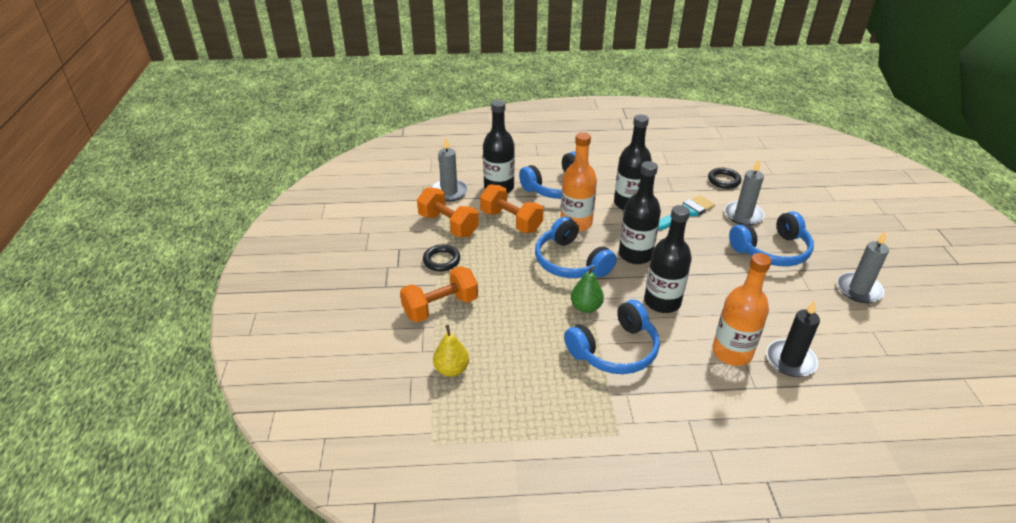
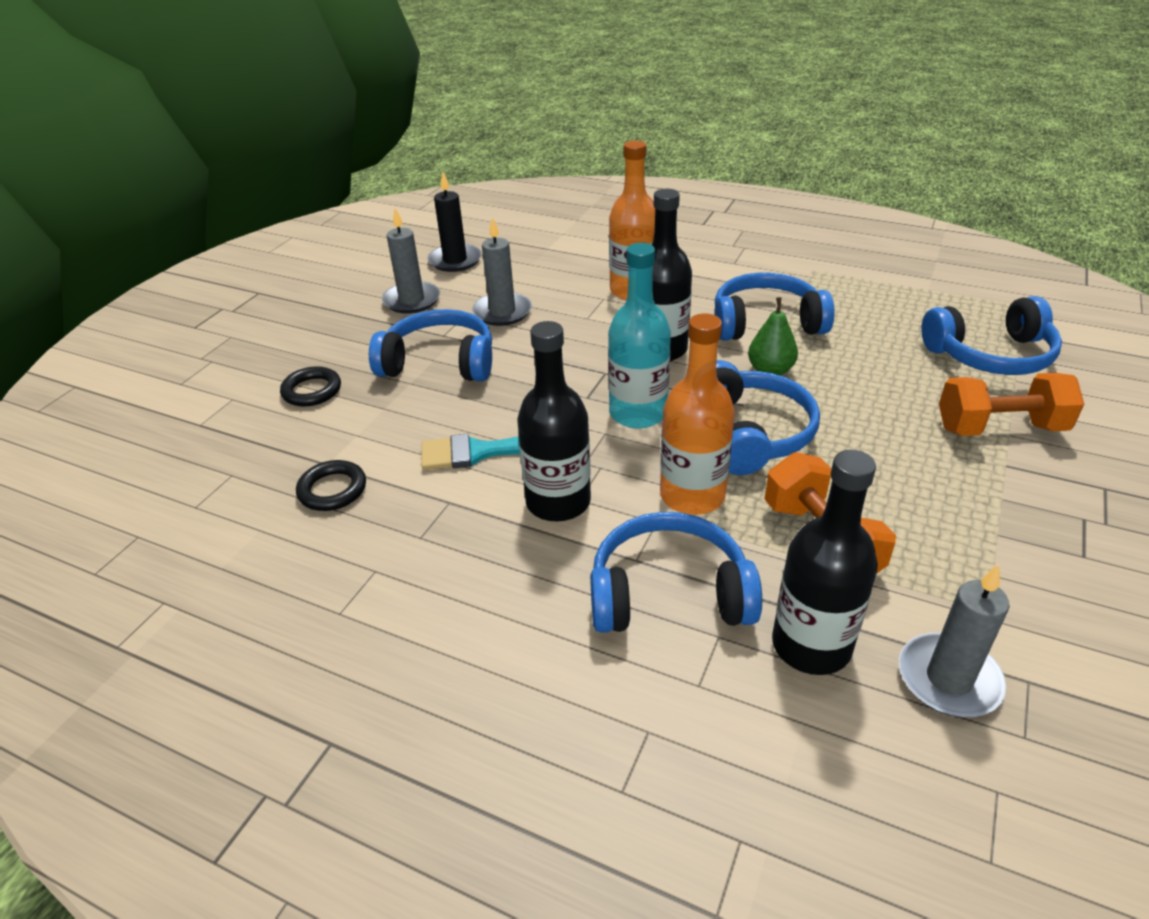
camera: 150 degrees left, 0 degrees up
orange dumbbell [417,187,479,237] -> none
black ring [423,245,460,271] -> black ring moved to [280,366,341,406]
yellow pear [433,325,469,377] -> blue headphones [921,296,1062,375]
black bottle [619,161,661,264] -> turquoise bottle [608,243,671,429]
grey candle [724,160,765,225] -> grey candle moved to [472,217,532,326]
black candle [767,301,820,377] -> black candle moved to [428,172,481,272]

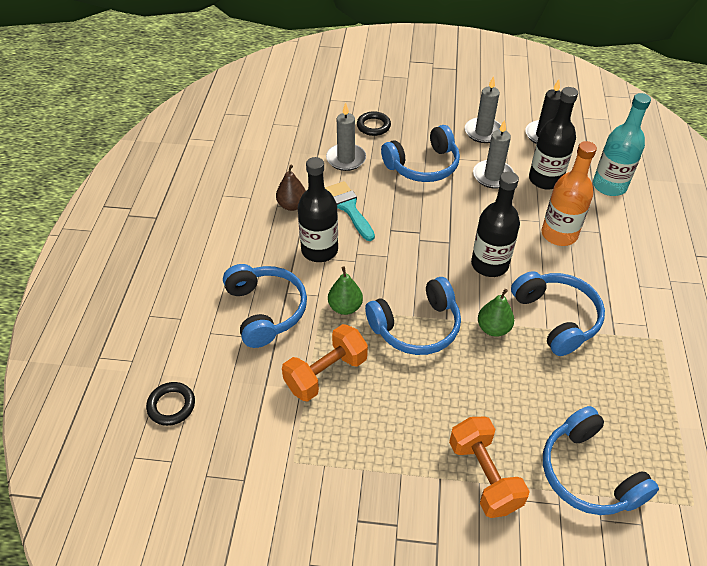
camera: 70 degrees right, 10 degrees up
black ring [296,460,366,511] -> black ring moved to [146,382,195,426]
blue headphones [369,309,492,382] -> blue headphones turned 75 degrees clockwise [381,125,460,182]
turquoise bottle [608,243,671,429] -> turquoise bottle moved to [593,93,651,196]
orange bottle [660,313,735,515] -> green pear [328,266,363,315]
black bottle [772,450,878,675] -> black bottle moved to [529,87,578,189]
grey candle [899,564,1010,717] -> grey candle moved to [326,103,366,171]
none -> brown pear [276,164,306,211]

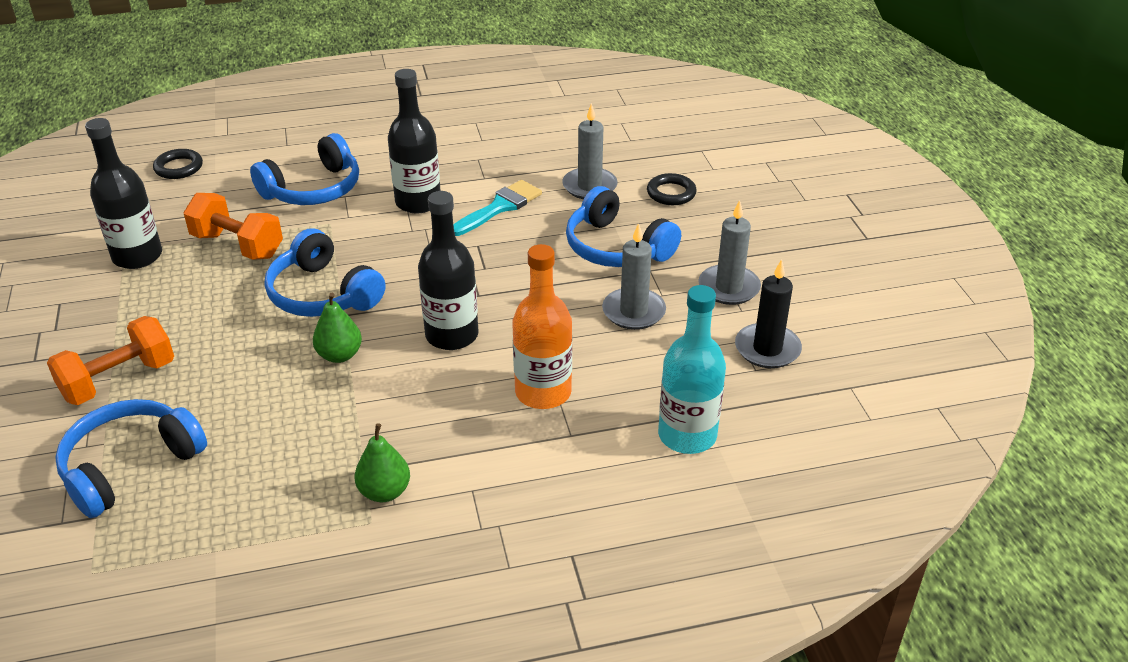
camera: 70 degrees right, 10 degrees down
brown pear [276,164,306,211] -> none
green pear [328,266,363,315] -> green pear moved to [355,423,410,502]
blue headphones [511,271,605,356] -> none
black bottle [529,87,578,189] -> black bottle moved to [85,118,162,269]

